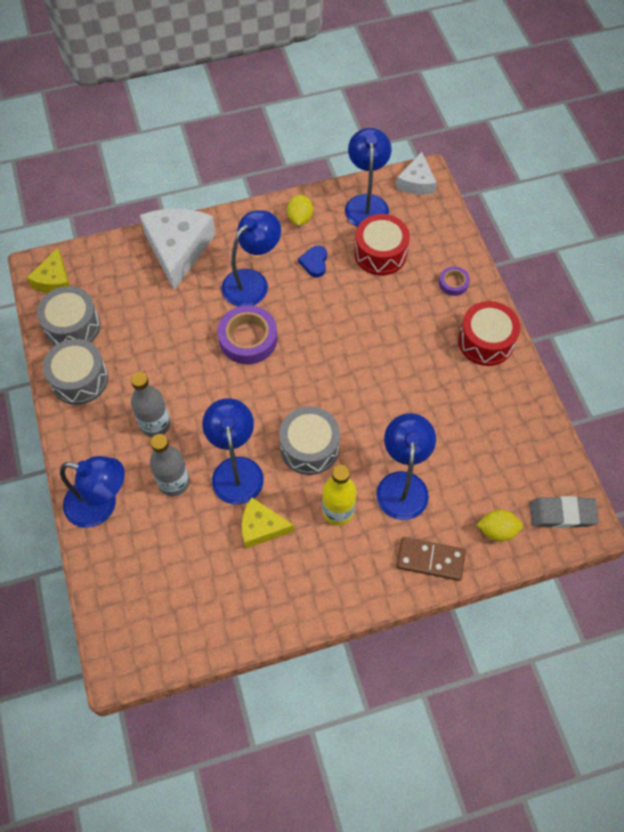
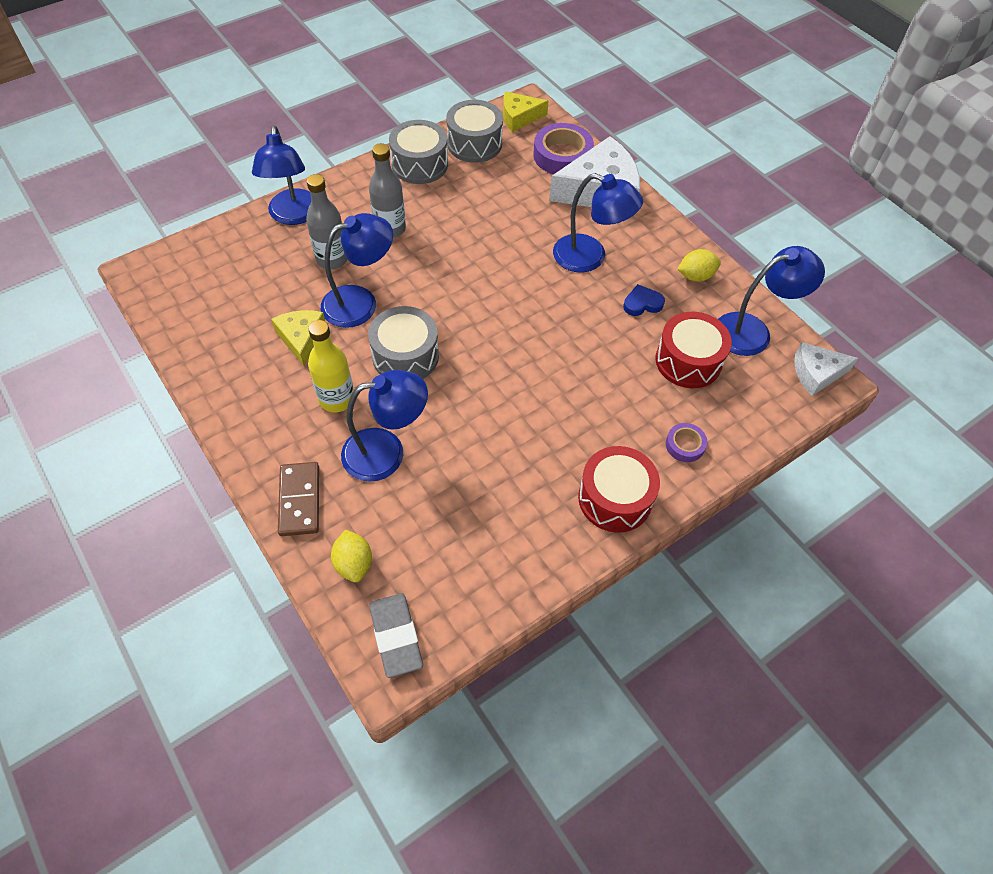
camera: 70 degrees right, 5 degrees down
purple tape [218,305,277,364] -> purple tape moved to [533,123,594,174]

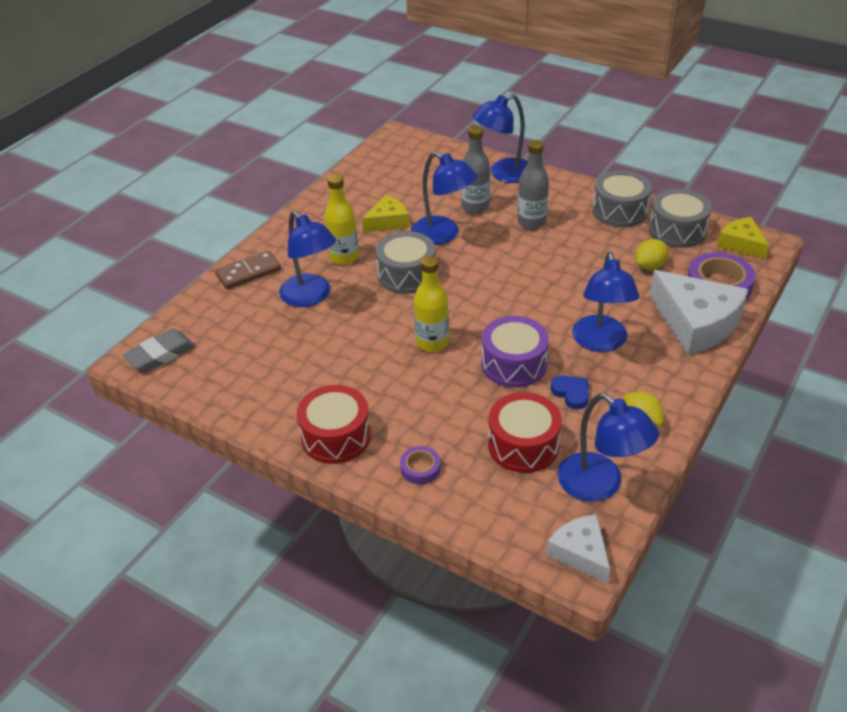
camera: 70 degrees right, 15 degrees down
yellow lemon [331,530,372,582] -> yellow lemon moved to [635,239,669,270]
none -> yellow bottle [414,256,449,352]
none -> purple drum [482,316,549,388]

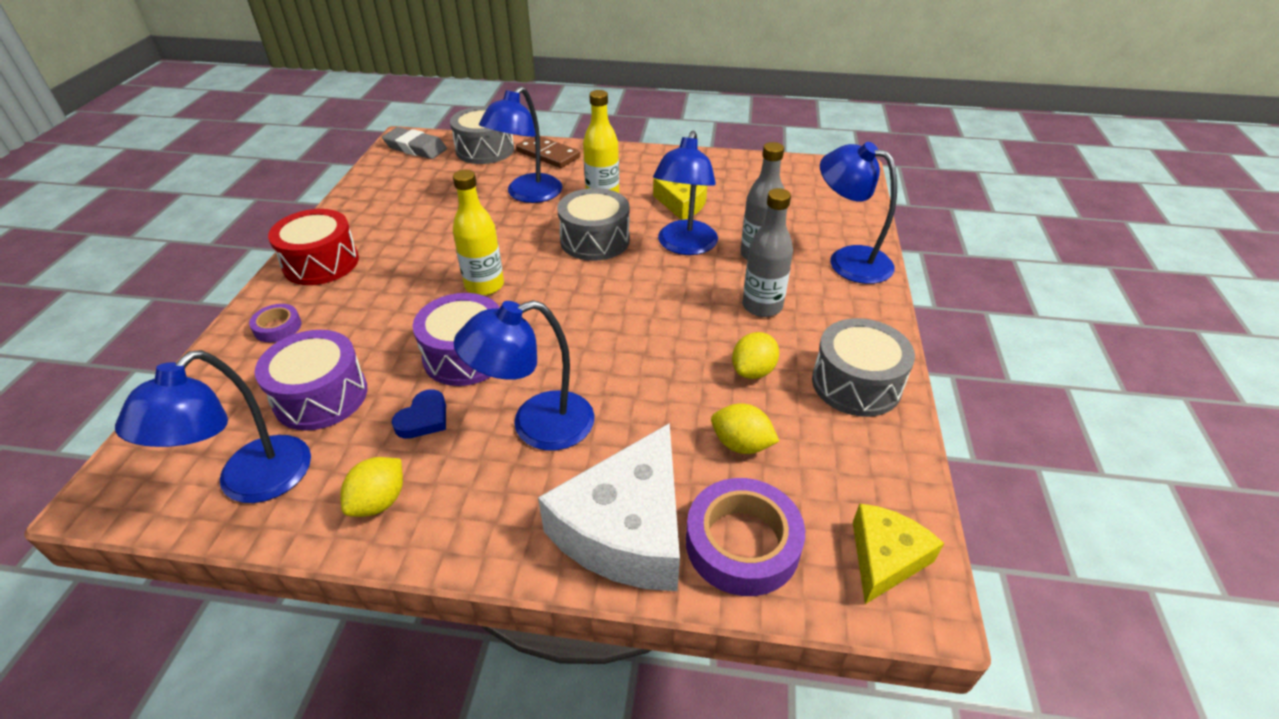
camera: 65 degrees right, 0 degrees up
red drum [488,392,562,473] -> purple drum [255,330,367,431]
white cheese [546,514,610,584] -> none
grey drum [649,189,712,248] -> grey drum moved to [450,106,514,164]
none -> yellow lemon [732,332,779,379]

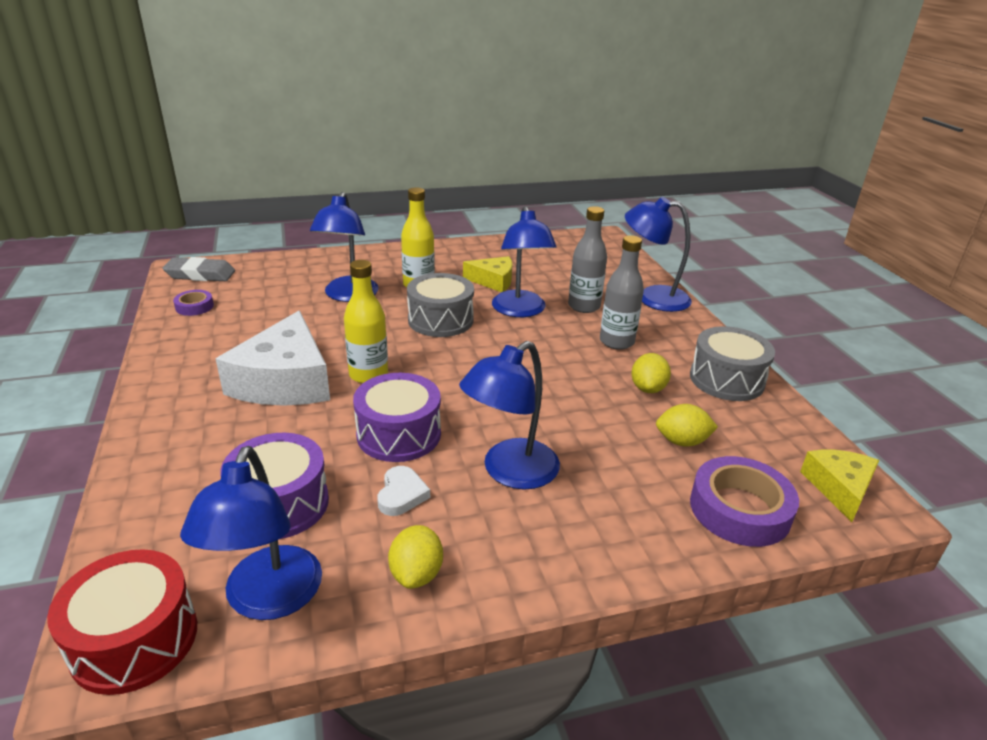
camera: 25 degrees left, 10 degrees down
purple tape [249,304,301,342] -> purple tape moved to [173,290,214,316]
red drum [268,209,359,285] -> red drum moved to [47,549,197,695]
blue heart [392,389,446,439] -> white heart [377,466,430,516]
grey drum [450,106,514,164] -> none
brown domino [516,136,580,168] -> none
white cheese [538,423,680,591] -> white cheese moved to [216,311,330,406]

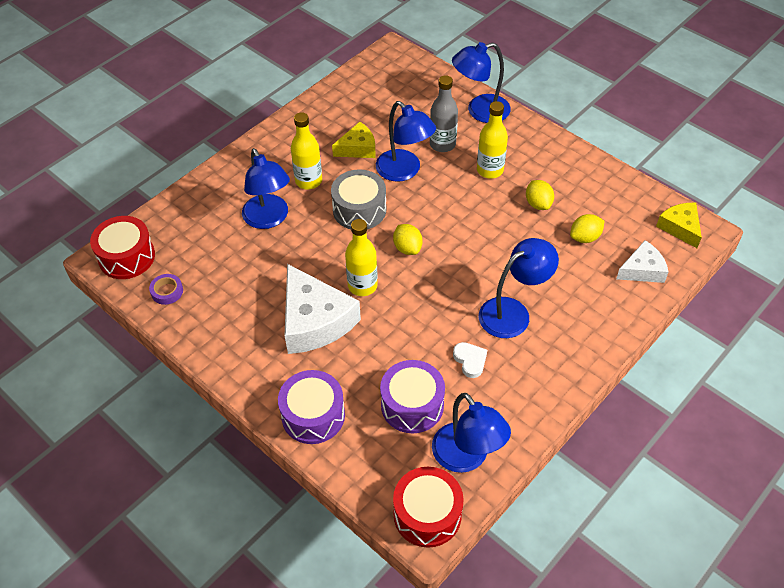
camera: 30 degrees left, 20 degrees up
grey eraser [162,257,235,281] -> red drum [90,216,155,279]
purple drum [353,373,441,462] -> purple drum moved to [278,370,345,444]
yellow lemon [388,525,443,589] -> yellow lemon moved to [393,224,423,255]
blue lamp [459,341,560,490] -> blue lamp turned 135 degrees counterclockwise [479,238,559,338]
grey bottle [600,235,644,350] -> yellow bottle [477,101,508,179]
grey drum [690,326,775,401] -> none
purple tape [690,456,799,547] -> white cheese [616,240,669,283]

